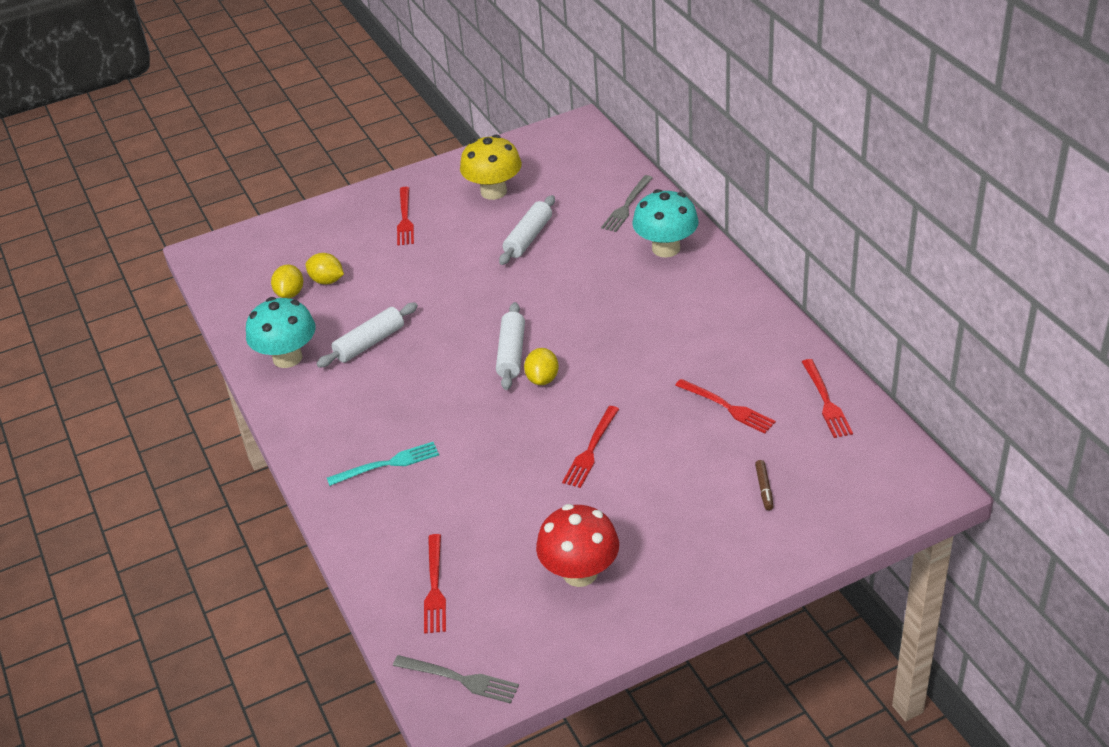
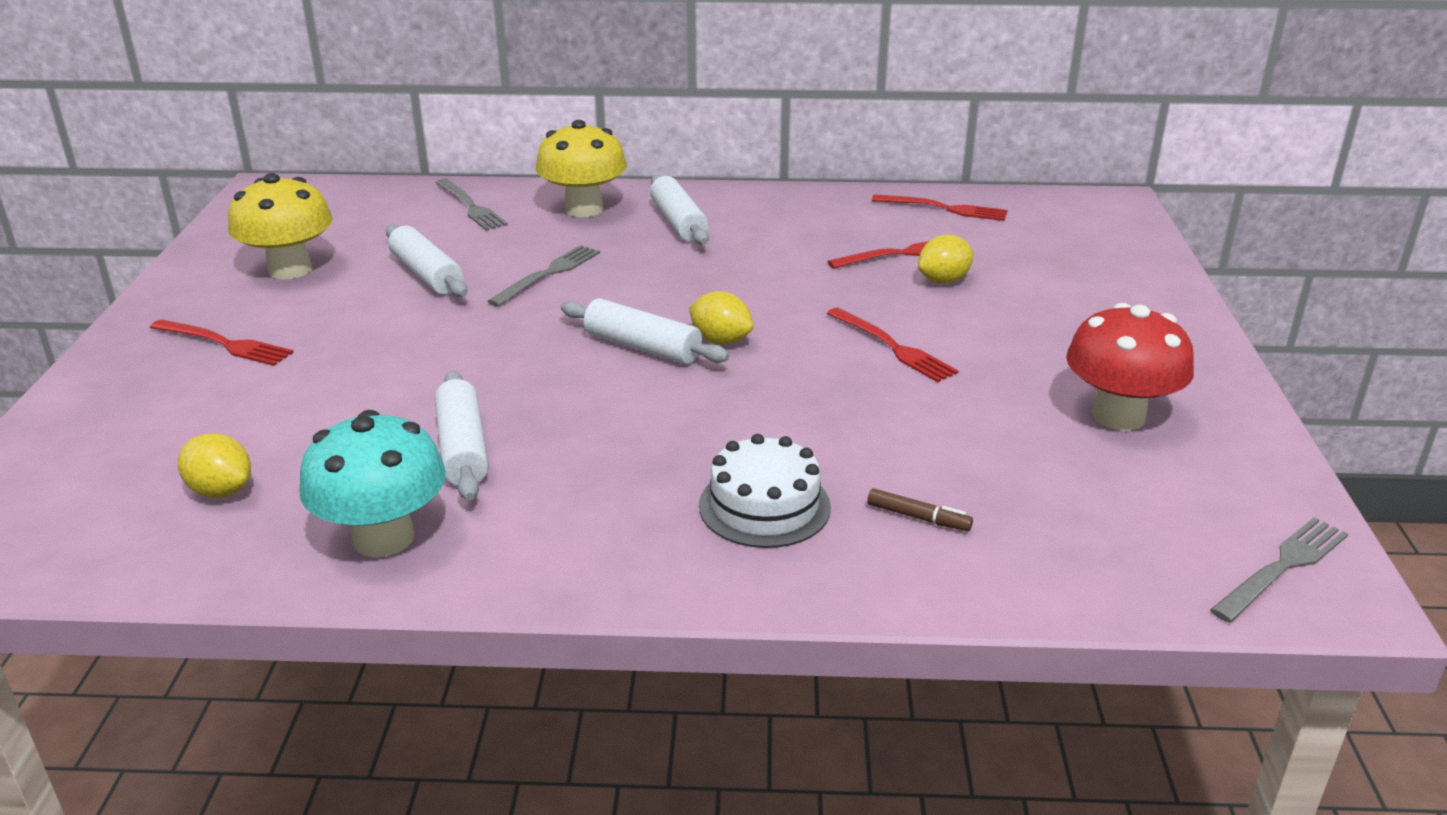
camera: 65 degrees left, 10 degrees down
yellow lemon [305,253,344,284] -> yellow lemon moved to [918,235,973,284]
turquoise fork [327,442,439,486] -> white cake [699,434,831,548]
red fork [424,534,446,634] -> none
turquoise mushroom [632,189,699,258] -> yellow mushroom [536,120,627,217]
brown marker [755,460,773,510] -> brown marker moved to [867,488,973,531]
none -> grey fork [487,245,600,307]
none -> white rolling pin [650,175,709,245]

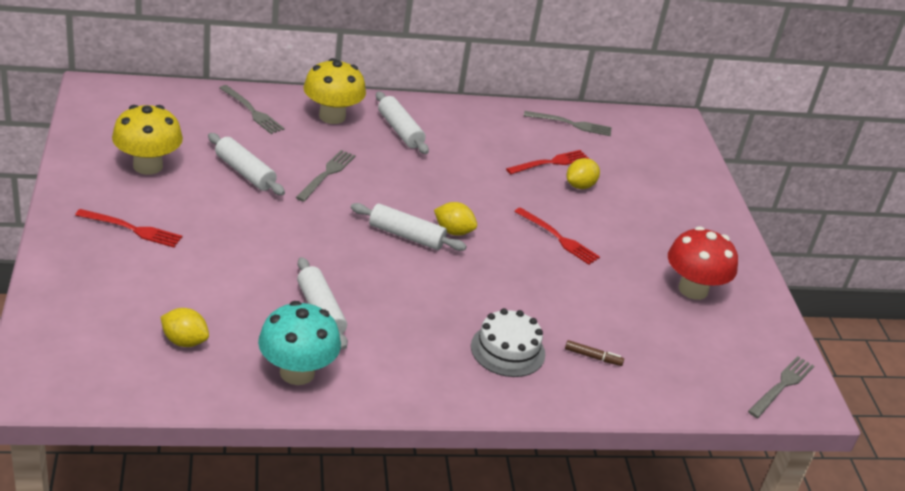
camera: 15 degrees left, 5 degrees up
red fork [872,194,1008,221] -> grey fork [524,111,612,136]

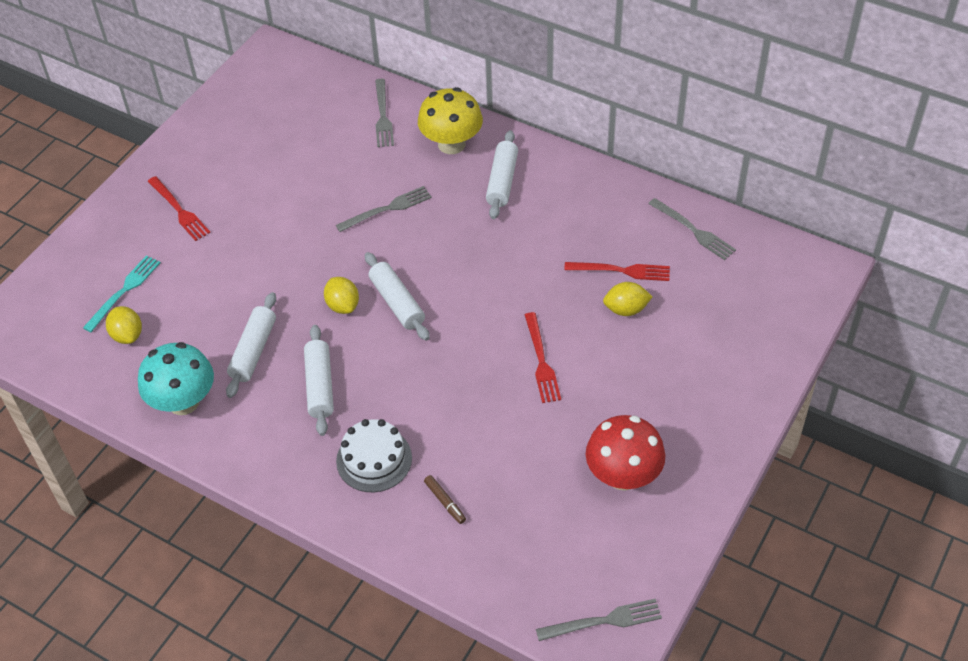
camera: 45 degrees right, 15 degrees up
yellow mushroom [112,105,183,175] -> none
white rolling pin [208,133,285,195] -> white rolling pin moved to [304,325,334,436]
yellow lemon [434,202,477,236] -> yellow lemon moved to [324,277,359,314]
none -> turquoise fork [83,255,161,332]

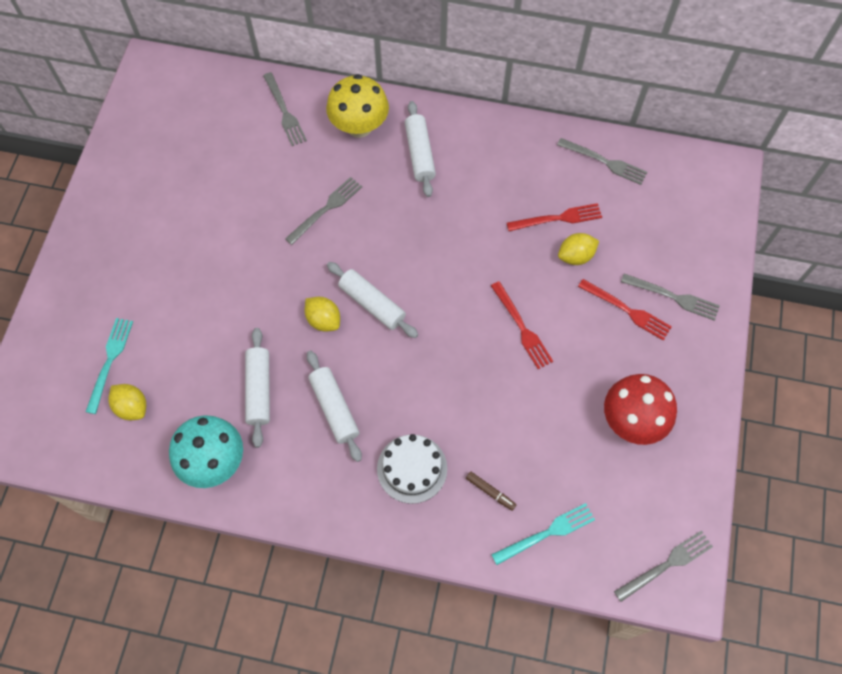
camera: 20 degrees left, 15 degrees up
red fork [148,176,210,241] -> red fork moved to [578,279,672,341]
none -> turquoise fork [491,503,595,565]
none -> grey fork [621,274,720,321]

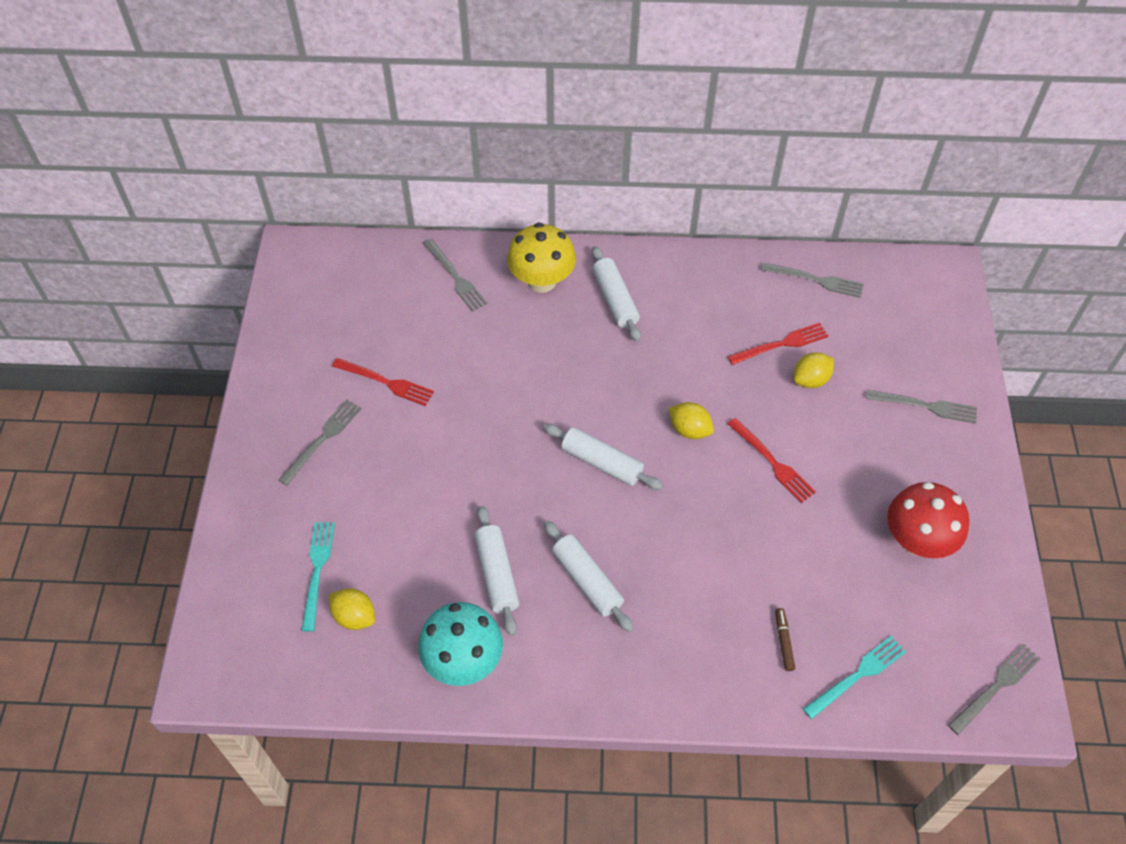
camera: 10 degrees left, 10 degrees down
grey fork [285,177,362,245] -> grey fork moved to [278,399,361,486]
yellow lemon [305,297,340,332] -> yellow lemon moved to [668,402,714,439]
white cake [377,434,447,504] -> none
brown marker [466,472,516,511] -> brown marker turned 120 degrees counterclockwise [775,608,795,671]
red fork [578,279,672,341] -> red fork moved to [332,358,434,406]

